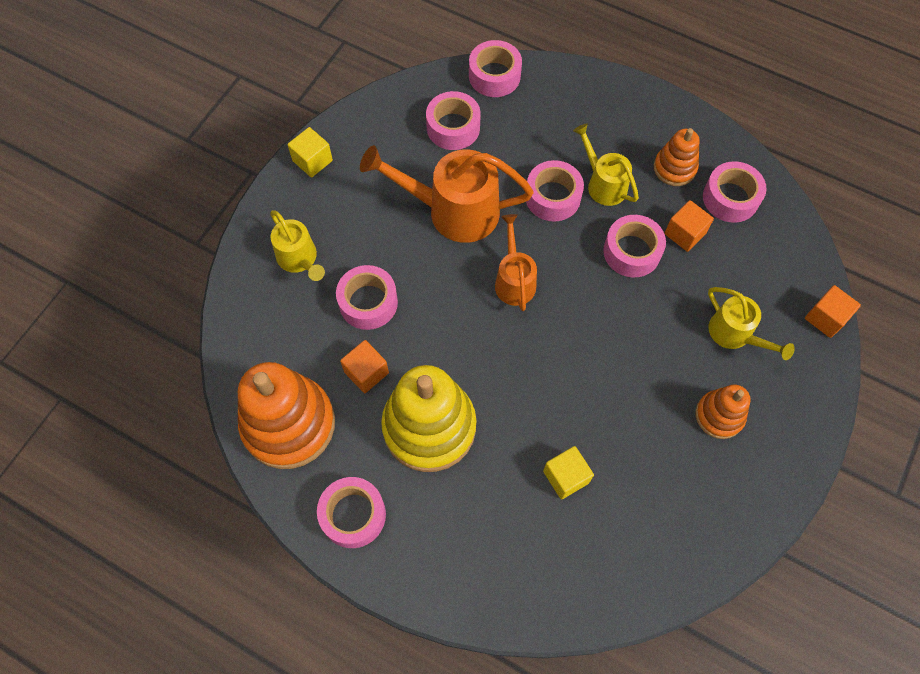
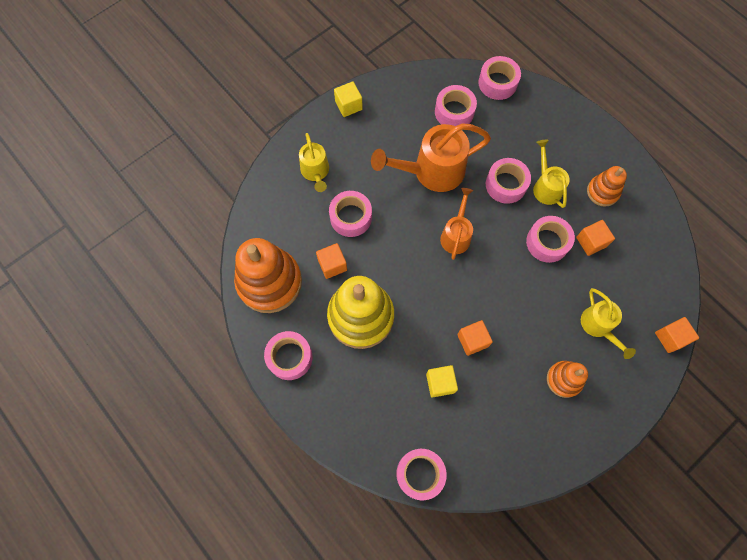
camera: 20 degrees right, 5 degrees up
orange watering can [360,145,534,243] -> orange watering can turned 45 degrees counterclockwise [371,123,491,192]
pink tape [703,161,767,223] -> pink tape moved to [396,449,447,500]
none -> orange cube [457,320,493,356]

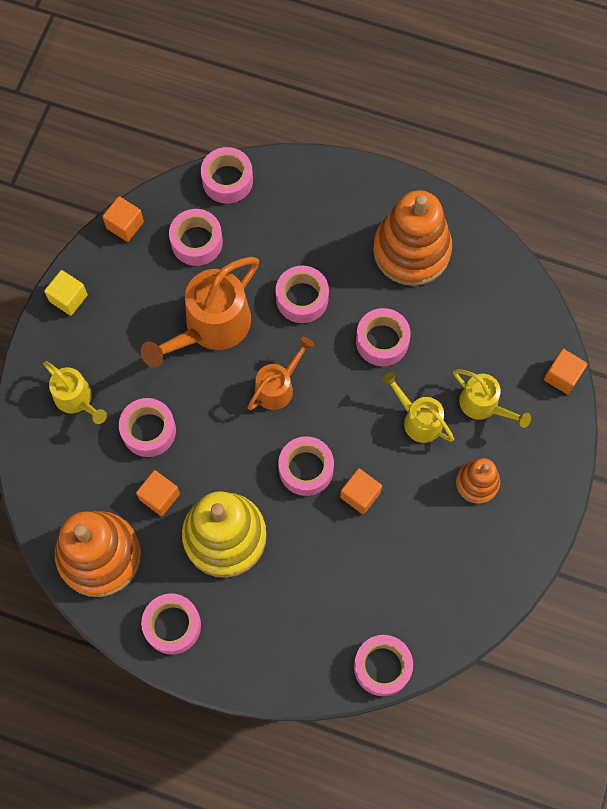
camera: 30 degrees left, 0 degrees up
yellow cube [426,365,458,398] -> none
orange watering can [440,188,473,260] -> orange watering can turned 60 degrees clockwise [247,337,314,410]
yellow watering can [533,140,570,208] -> yellow watering can moved to [382,372,454,443]
orange cube [576,220,615,256] -> orange cube moved to [102,196,144,242]
orange stacking toy [587,166,627,207] -> orange stacking toy [373,190,452,286], size x1.90
none -> pink tape [278,436,334,496]

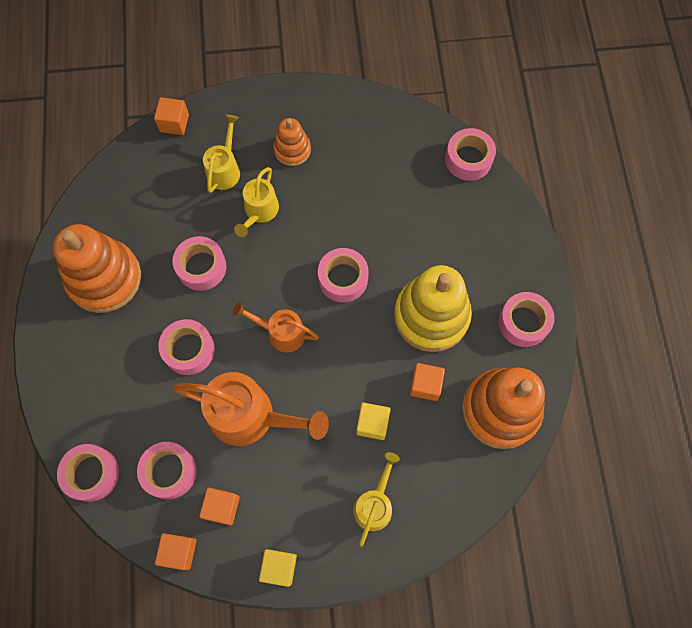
camera: 115 degrees left, 0 degrees up
pink tape [119,398,176,457] -> yellow cube [356,403,390,440]
orange cube [340,468,382,514] -> orange cube moved to [199,488,240,525]

